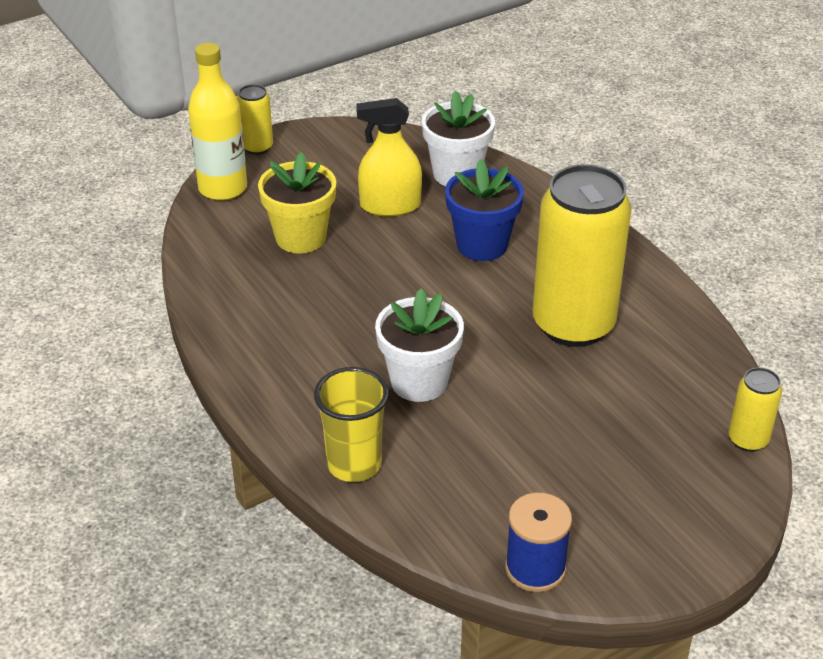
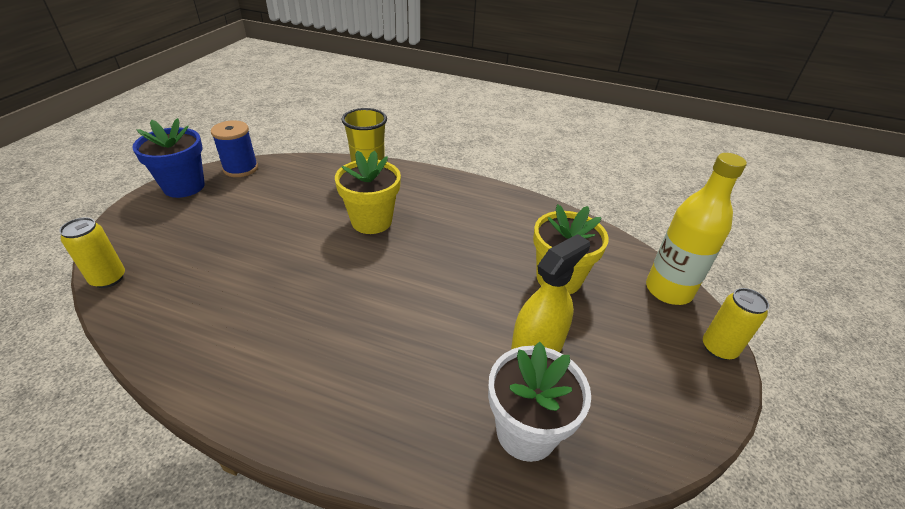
camera: 140 degrees right, 0 degrees up
white flower pot [375,288,464,402] -> yellow flower pot [335,150,401,234]
blue flower pot [445,159,524,261] -> blue flower pot moved to [132,118,205,198]
yellow can [533,165,632,347] -> none

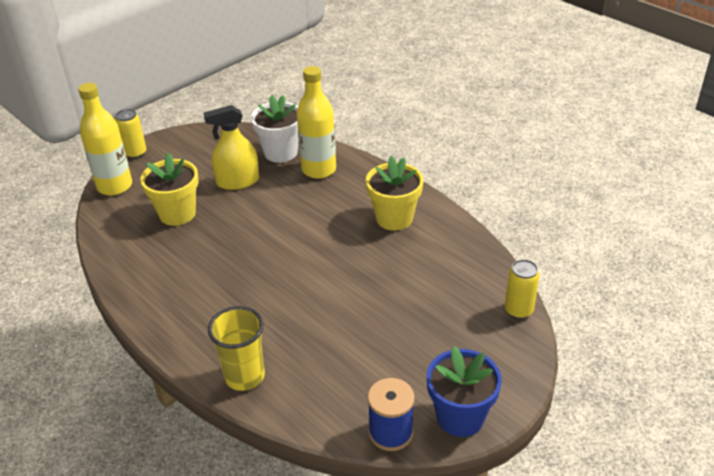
camera: 150 degrees left, 0 degrees up
yellow flower pot [335,150,401,234] -> yellow flower pot moved to [366,156,423,231]
none -> yellow bottle [297,66,336,179]

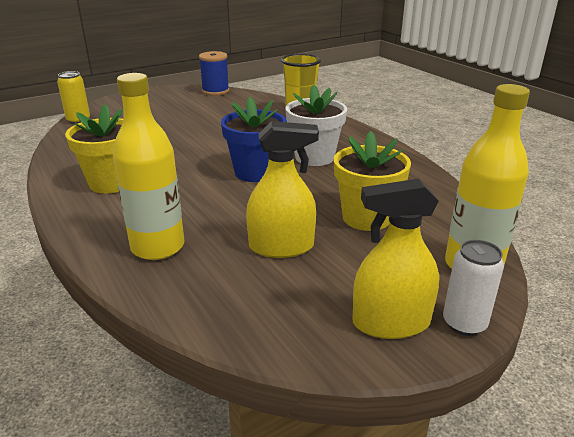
camera: 170 degrees left, 10 degrees down
yellow can [115,109,146,159] -> white can [443,240,504,336]
white flower pot [251,95,299,163] -> white flower pot moved to [285,85,347,166]
blue flower pot [427,346,502,437] -> blue flower pot moved to [221,97,286,182]
none -> yellow spray bottle [353,179,440,339]

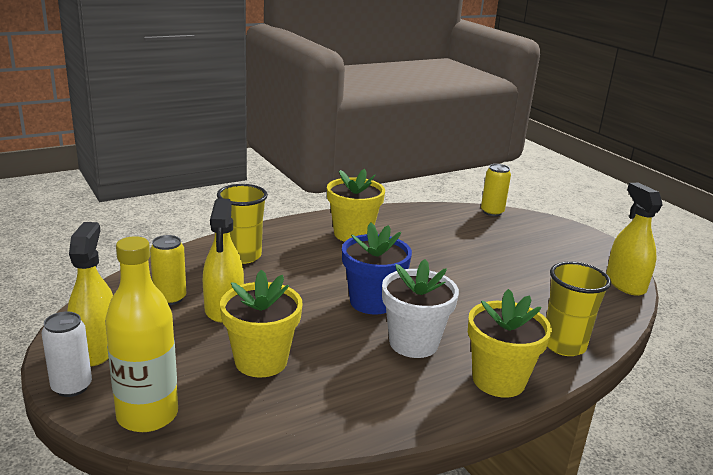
camera: 90 degrees right, 5 degrees down
yellow bottle [113,73,184,260] -> yellow cup [217,184,268,264]
blue spool [199,51,229,96] -> yellow spray bottle [606,183,663,296]
none -> yellow can [150,235,186,305]
none -> yellow flower pot [468,289,552,398]

